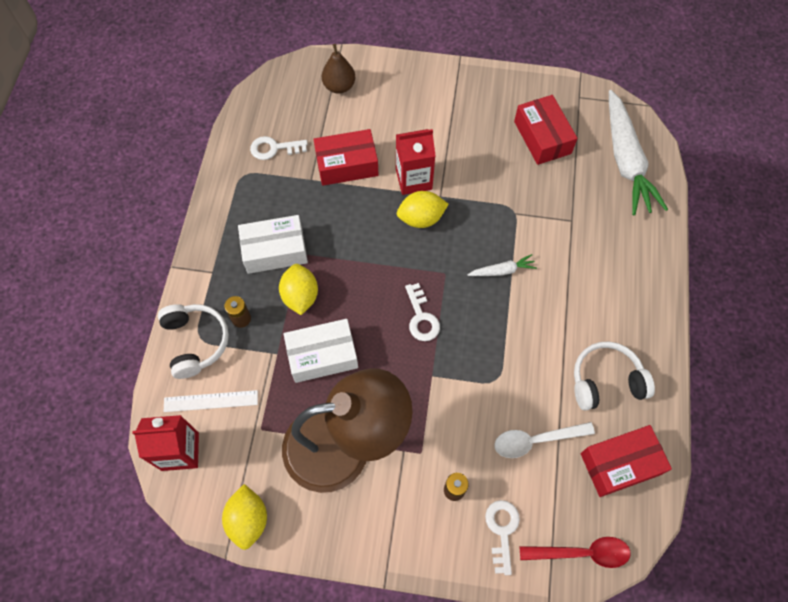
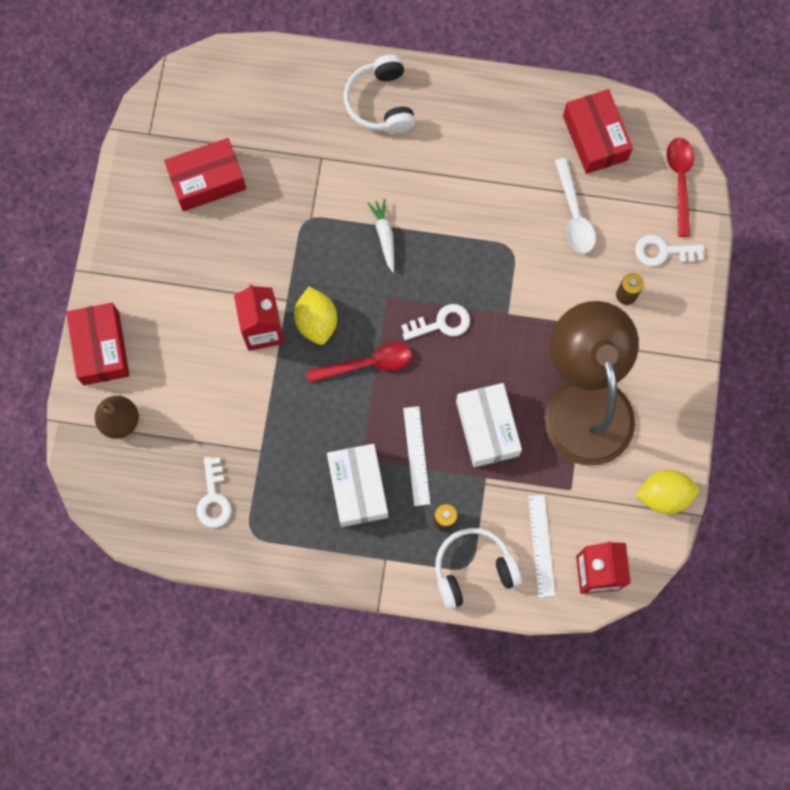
camera: 90 degrees left, 10 degrees up
yellow lemon [279,264,318,315] -> white ruler [403,406,430,506]
red box [313,129,378,186] -> red box moved to [66,303,130,385]
white headphones [574,341,655,411] -> white headphones moved to [344,54,415,133]
white carrot [609,90,668,215] -> none
none -> red spoon [306,342,412,383]

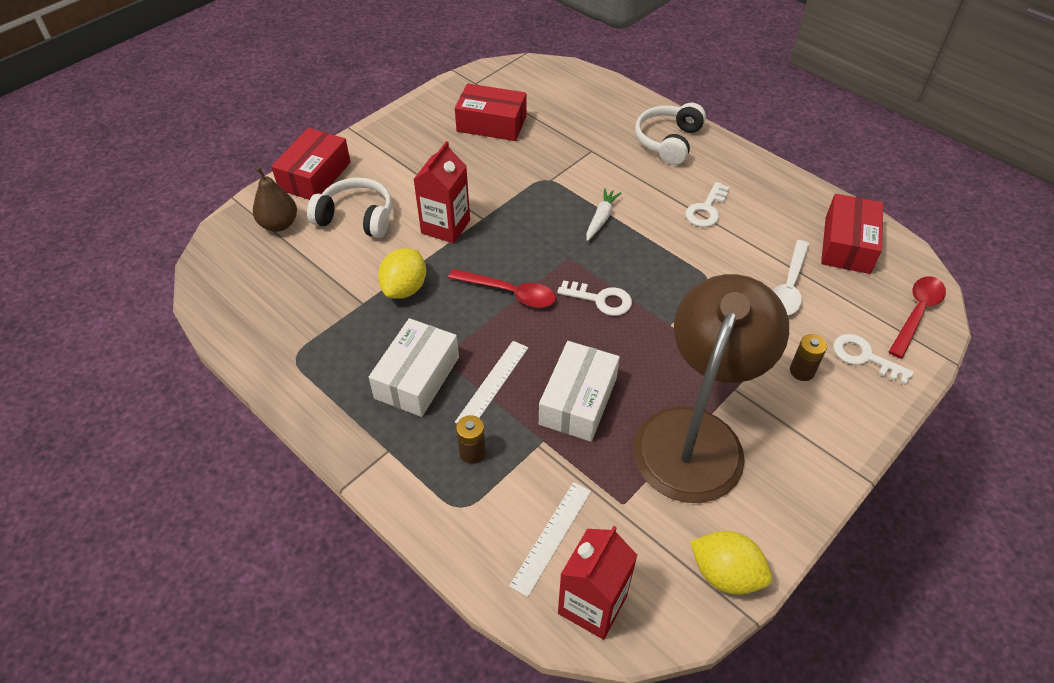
camera: 35 degrees right, 25 degrees down
white key [197,457,232,528] -> white key moved to [686,182,729,227]
yellow lemon [294,287,337,345] -> yellow lemon moved to [378,248,426,299]
white headphones [435,528,522,610] -> white headphones moved to [307,177,392,238]

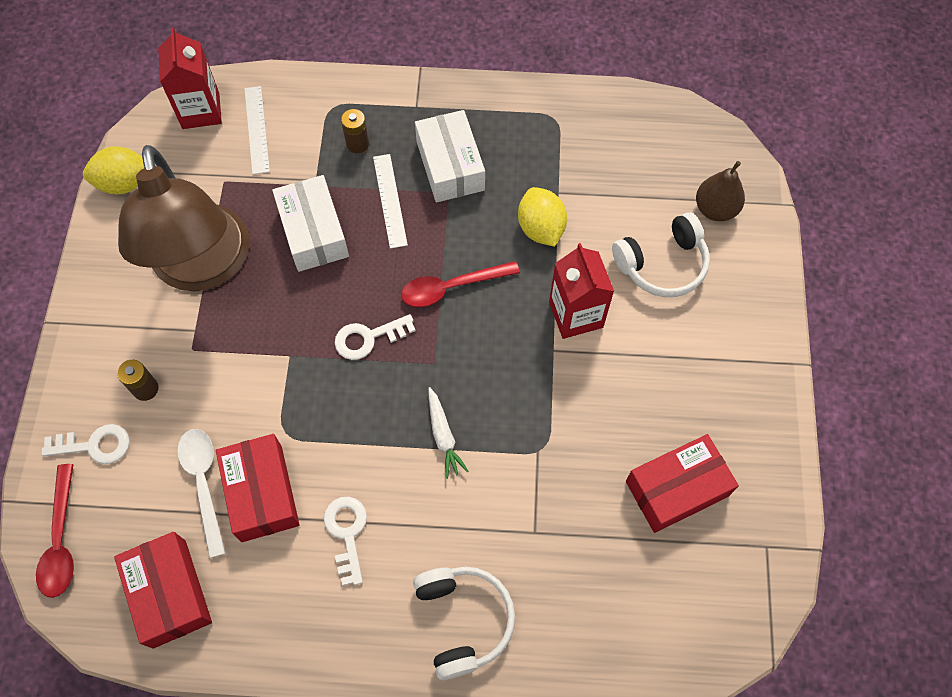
camera: 140 degrees right, 15 degrees up
red box [271,128,351,200] -> red box moved to [216,434,300,542]

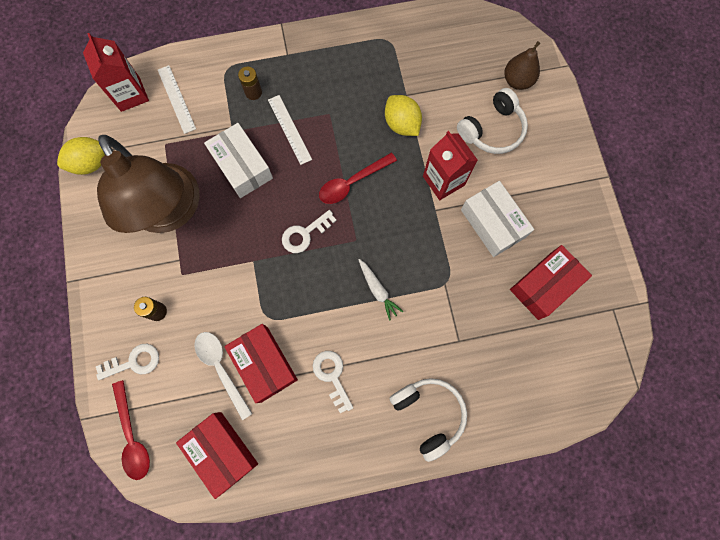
camera: 15 degrees left, 10 degrees up
white box [415,110,485,202] -> white box moved to [461,181,534,257]

